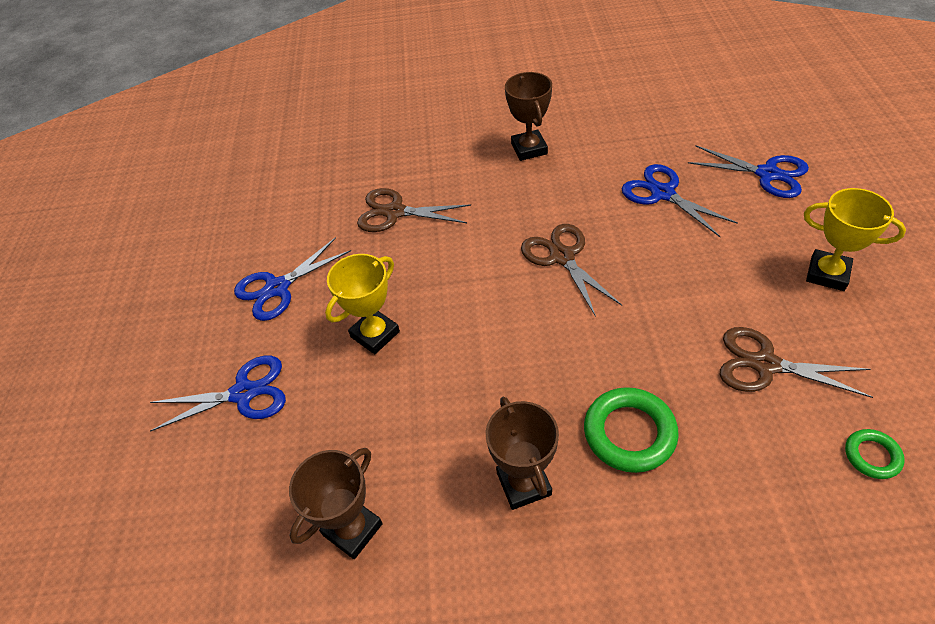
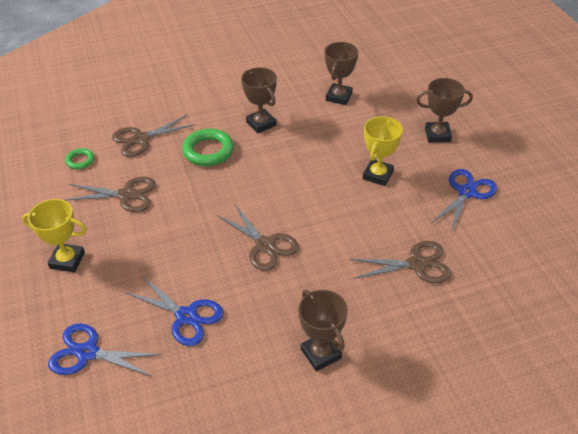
camera: 160 degrees right, 5 degrees down
blue scissors [150,355,286,432] -> brown trophy [416,78,473,143]
none -> brown scissors [112,115,196,157]

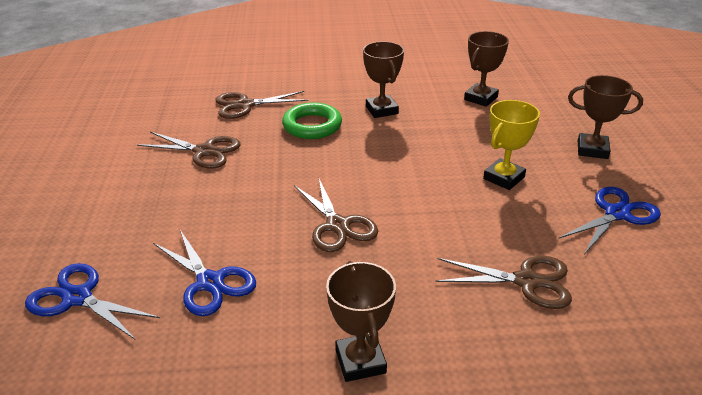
camera: 15 degrees right, 10 degrees down
yellow trophy [22,199,86,272] -> none
green ring [65,148,94,169] -> none

